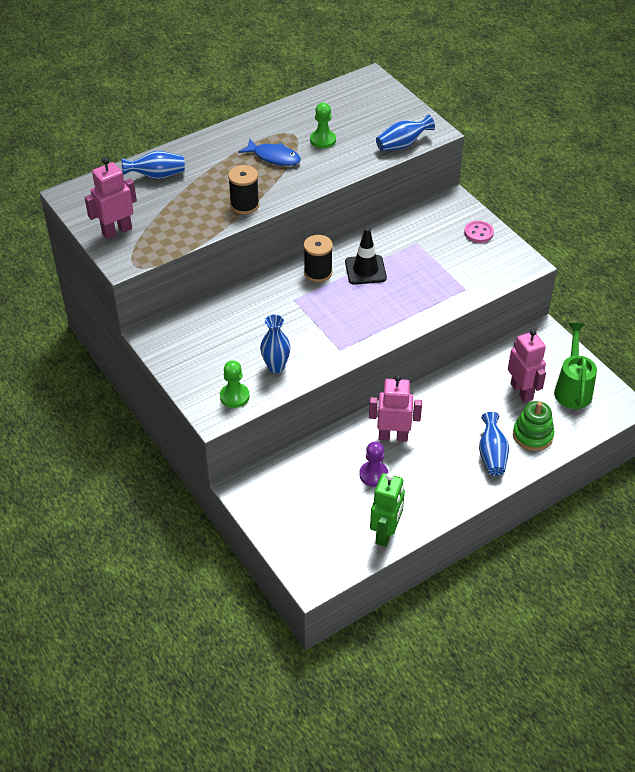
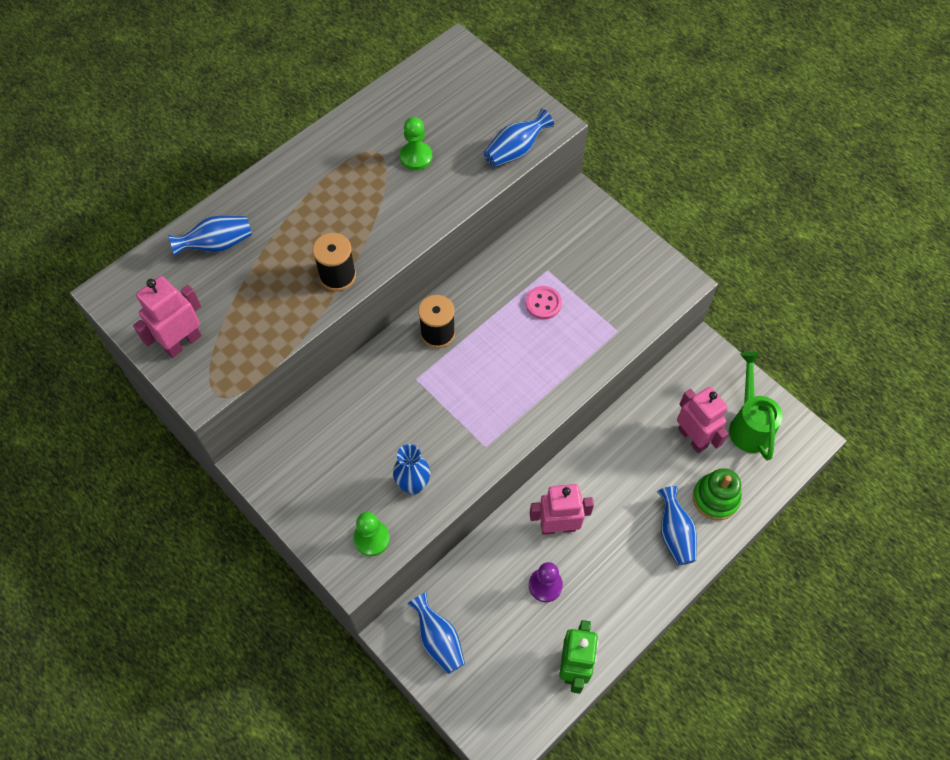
camera: 10 degrees left, 15 degrees up
blue fish [238,139,301,166] -> none
black traffic cone [345,227,387,285] -> none
pink button [464,221,494,243] -> pink button moved to [525,286,562,320]
none -> blue vase [408,593,465,674]

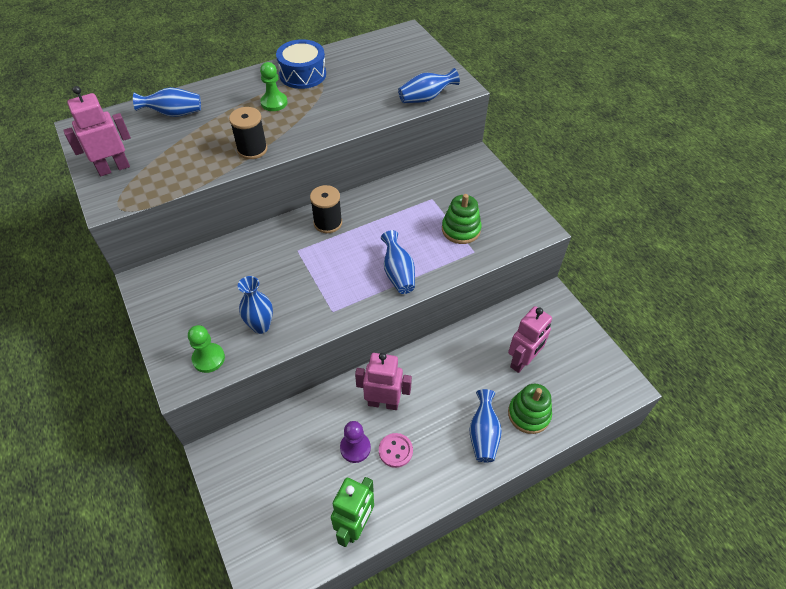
camera: 15 degrees right, 10 degrees down
green pawn [400,117,433,170] -> green pawn moved to [260,62,288,111]
blue vase [408,593,465,674] -> blue vase moved to [381,230,415,294]
pink button [525,286,562,320] -> pink button moved to [379,433,413,468]
pink robot [677,387,729,453] -> pink robot turned 60 degrees clockwise [508,306,552,373]
green watering can [729,352,783,461] -> none
none -> blue drum [276,39,326,89]
none -> green stacking toy [442,194,482,244]

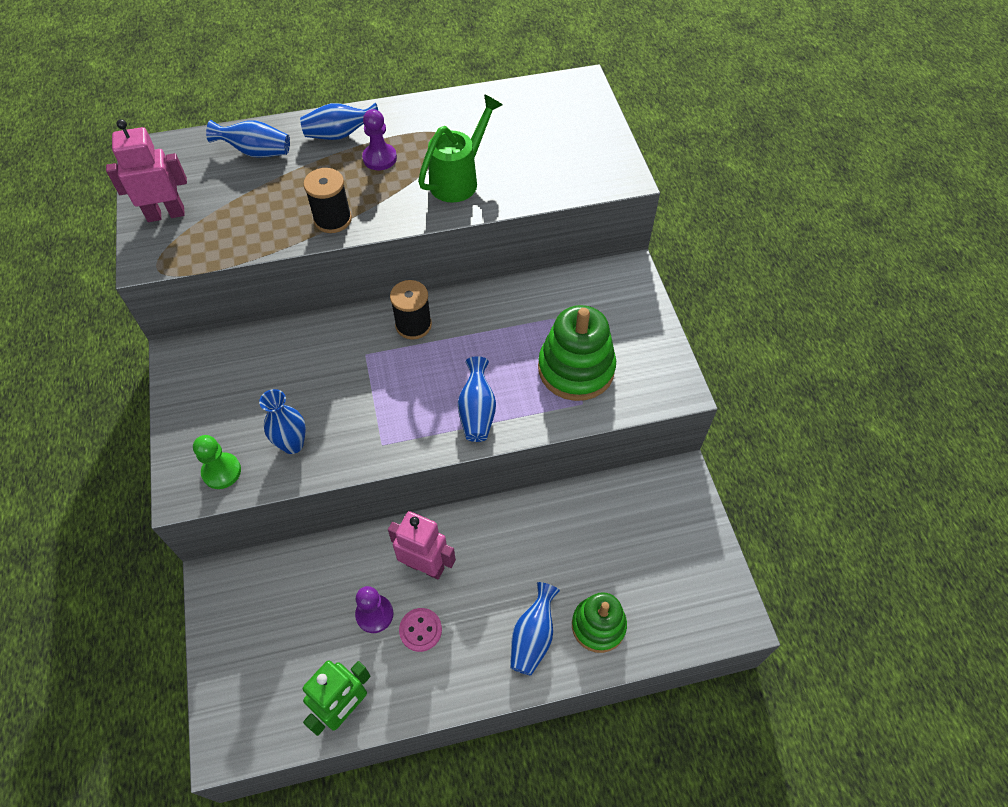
camera: 15 degrees right, 5 degrees up
green pawn [260,62,288,111] -> purple pawn [362,109,397,170]
blue drum [276,39,326,89] -> none
blue vase [398,68,460,103] -> blue vase moved to [300,102,378,140]
green stacking toy [442,194,482,244] -> green stacking toy [538,305,616,401], size x1.51
pink robot [508,306,552,373] -> none
none -> green watering can [418,94,502,203]

